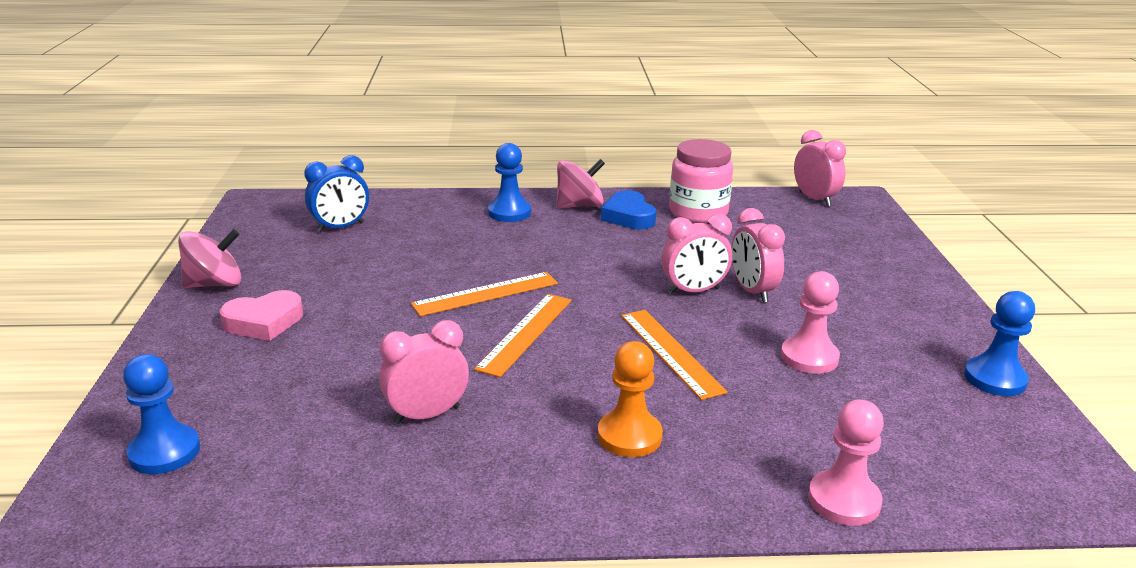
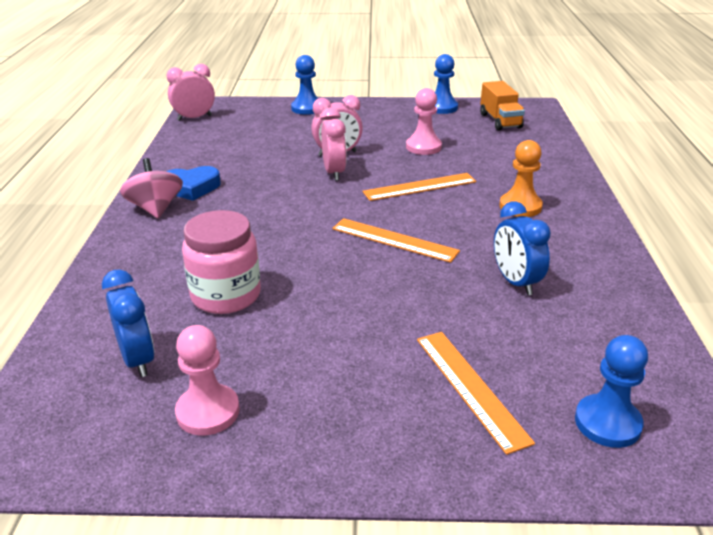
camera: 85 degrees left, 5 degrees up
pink spinning top [178,229,241,288] -> none
pink heart [220,290,303,341] -> none
pink clock [379,320,469,424] -> blue clock [494,201,551,295]
orange ruler [411,272,558,316] -> orange ruler moved to [417,332,535,455]
blue pawn [488,143,531,222] -> blue pawn moved to [291,55,318,115]
pink jar [669,139,733,223] -> pink jar moved to [182,210,261,314]
pink pawn [808,400,884,526] -> pink pawn moved to [175,325,240,436]
none -> orange truck [480,81,525,131]

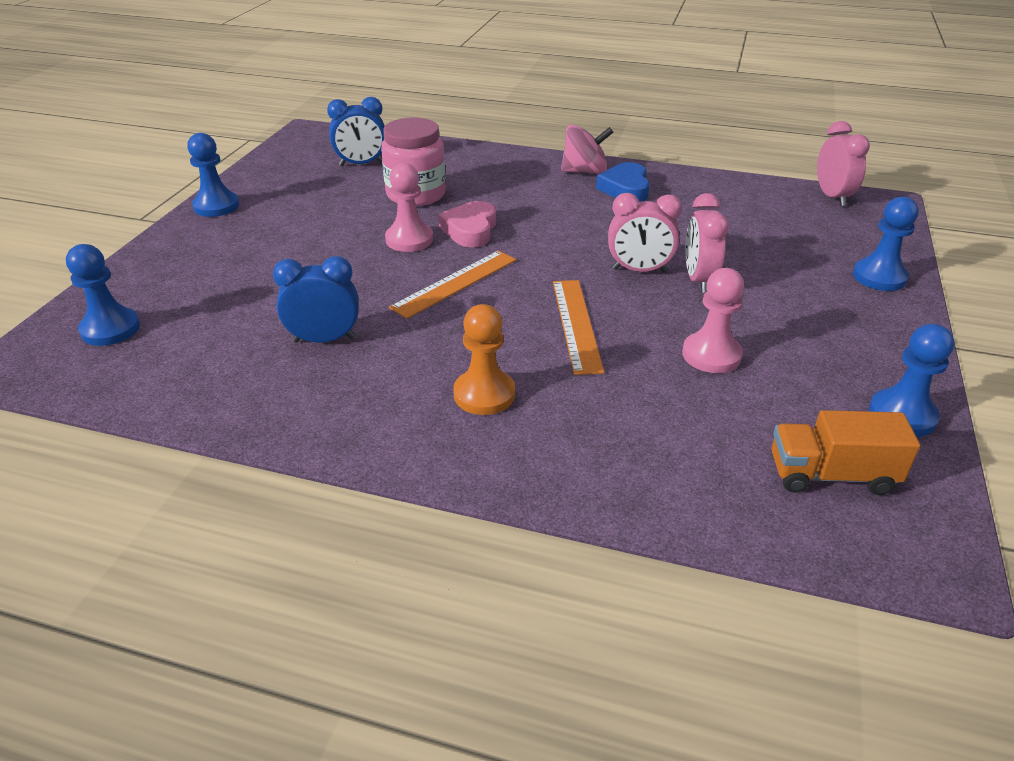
camera: 105 degrees right, 5 degrees up
pink pawn [175,325,240,436] -> pink pawn moved to [385,163,433,252]
orange ruler [417,332,535,455] -> none
none -> blue pawn [187,133,239,217]
none -> pink heart [438,201,496,247]

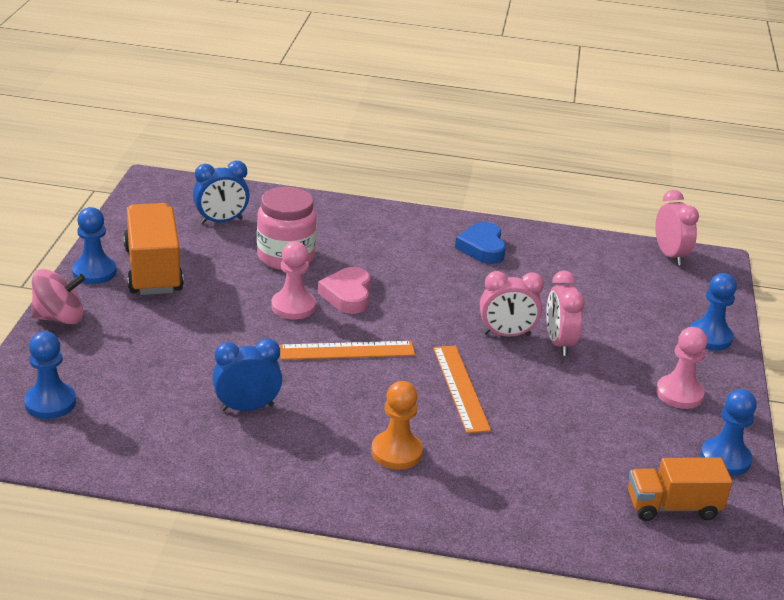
camera: 10 degrees left, 5 degrees down
orange ruler [389,250,516,319] -> orange ruler turned 45 degrees clockwise [279,341,415,360]
pink spinning top [561,124,613,175] -> pink spinning top moved to [31,269,85,324]
pink pawn [682,268,744,373] -> pink pawn moved to [656,327,707,409]
none -> orange truck [123,203,184,295]

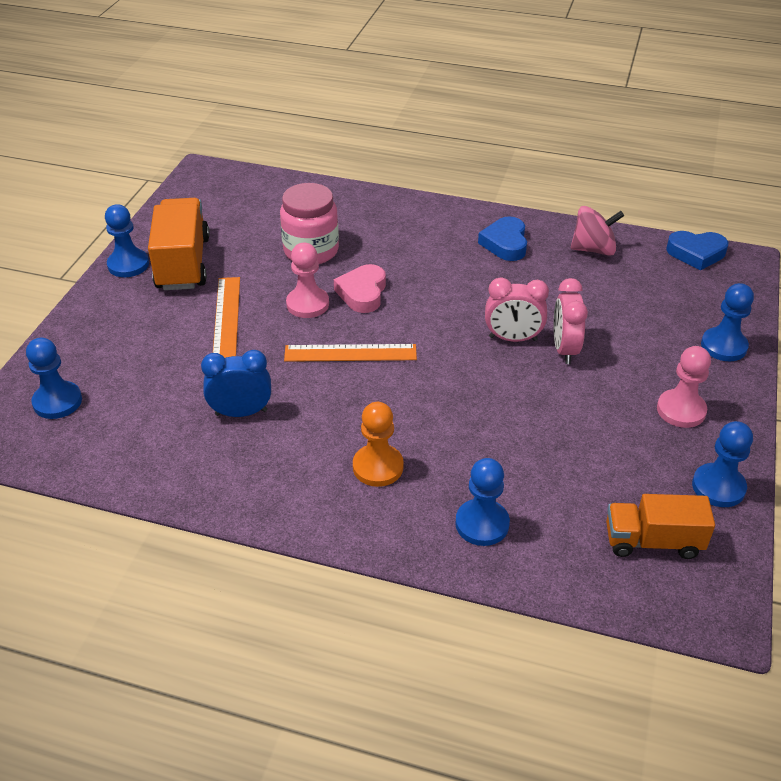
camera: 10 degrees right, 10 degrees up
pink spinning top [31,269,85,324] -> pink spinning top moved to [571,206,624,256]
blue clock [193,161,250,224] -> none
orange ruler [433,346,491,433] -> orange ruler moved to [213,277,240,358]
pink clock [655,190,699,265] -> blue heart [666,231,728,271]
none -> blue pawn [455,458,510,546]

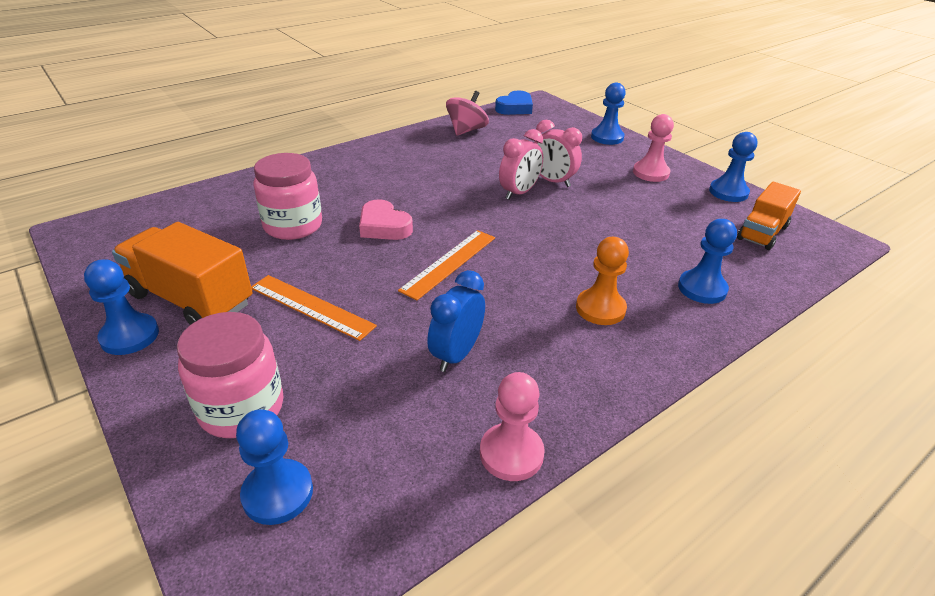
camera: 55 degrees left, 5 degrees down
pink pawn [286,243,329,318] -> pink pawn moved to [480,372,545,481]
blue heart [478,216,527,261] -> none
none -> pink jar [177,312,283,438]

